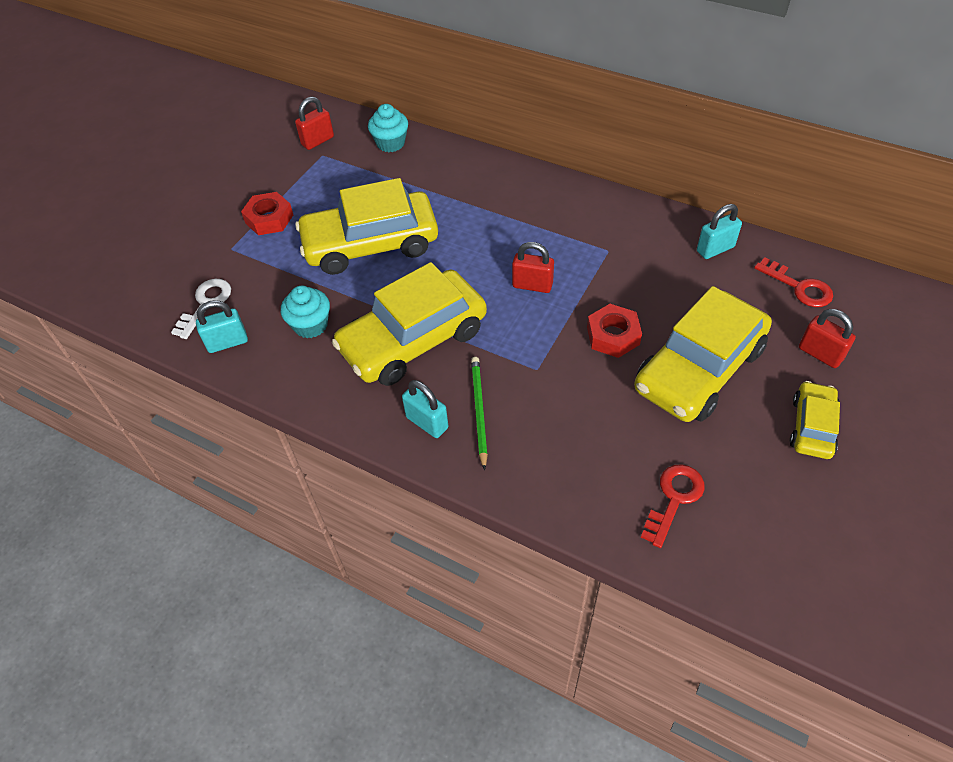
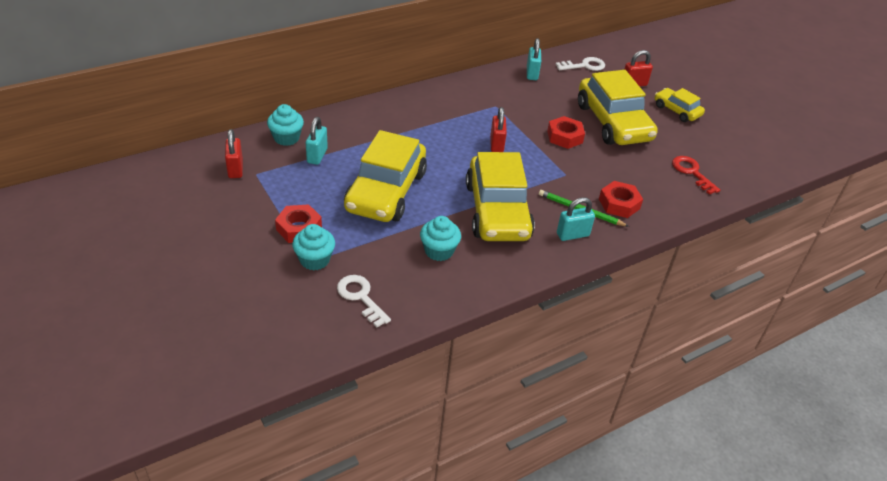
camera: 65 degrees left, 10 degrees down
turquoise padlock [196,300,248,353] -> turquoise padlock moved to [306,117,328,165]
red padlock [512,242,554,293] -> red padlock turned 45 degrees counterclockwise [490,107,507,152]
red key [754,257,833,307] -> white key [555,57,605,71]
none -> turquoise cupcake [292,224,335,271]
none -> red nut [599,181,643,218]

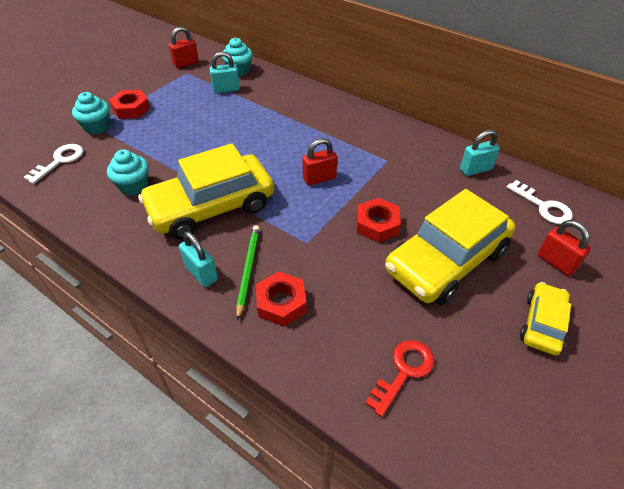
camera: 70 degrees right, 5 degrees up
yellow car [344,130,427,222] -> none

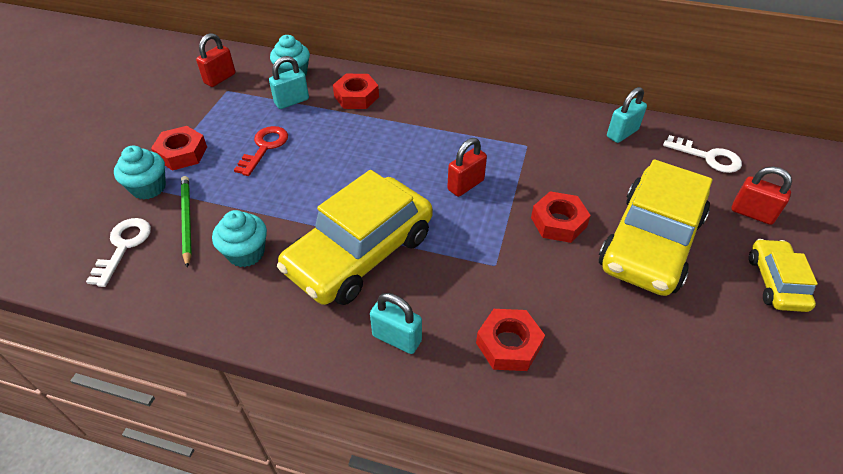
camera: 20 degrees left, 0 degrees up
green pencil [236,225,260,320] -> green pencil moved to [181,176,192,268]
red key [365,340,434,417] -> red key moved to [234,126,288,176]
none -> red nut [333,74,379,109]

